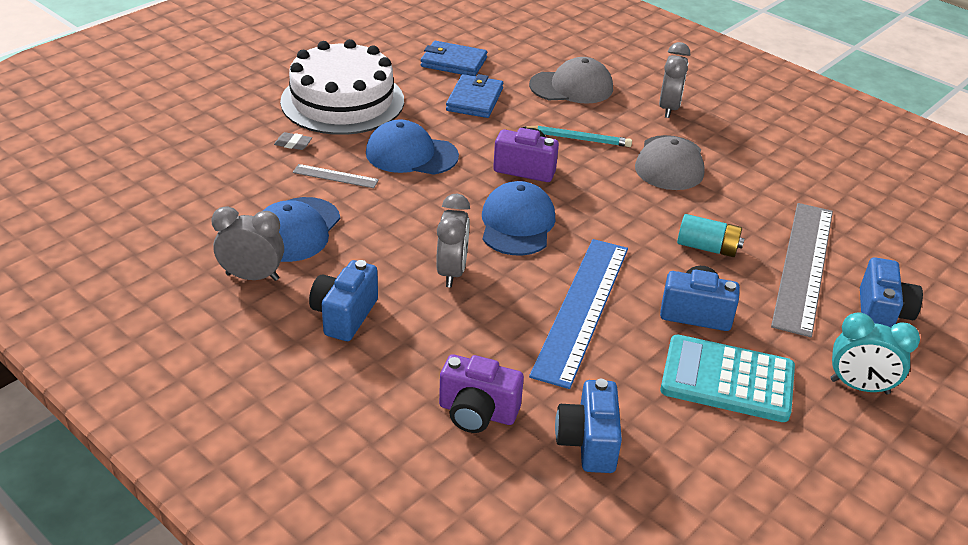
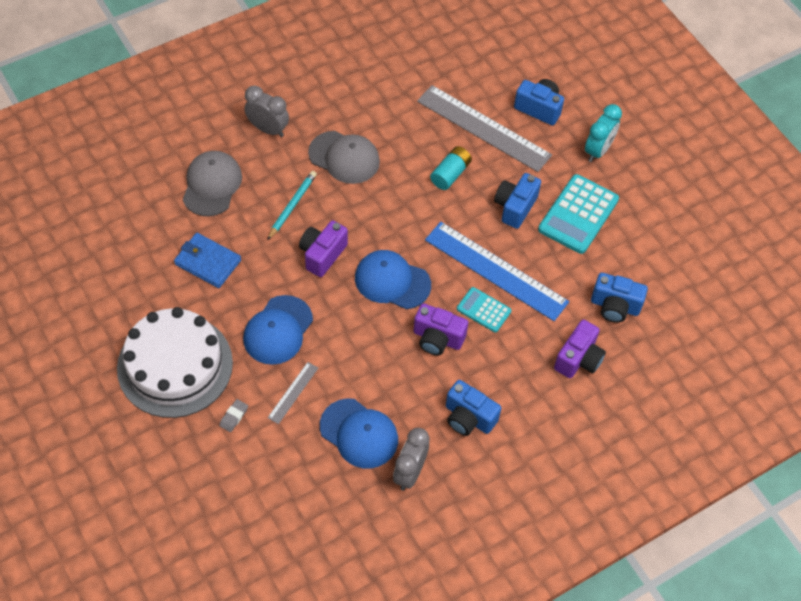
camera: 75 degrees left, 20 degrees up
blue wallet [421,41,487,76] -> none
grey clock [436,193,470,287] -> purple camera [414,303,468,355]
none -> turquoise calculator [457,287,512,332]

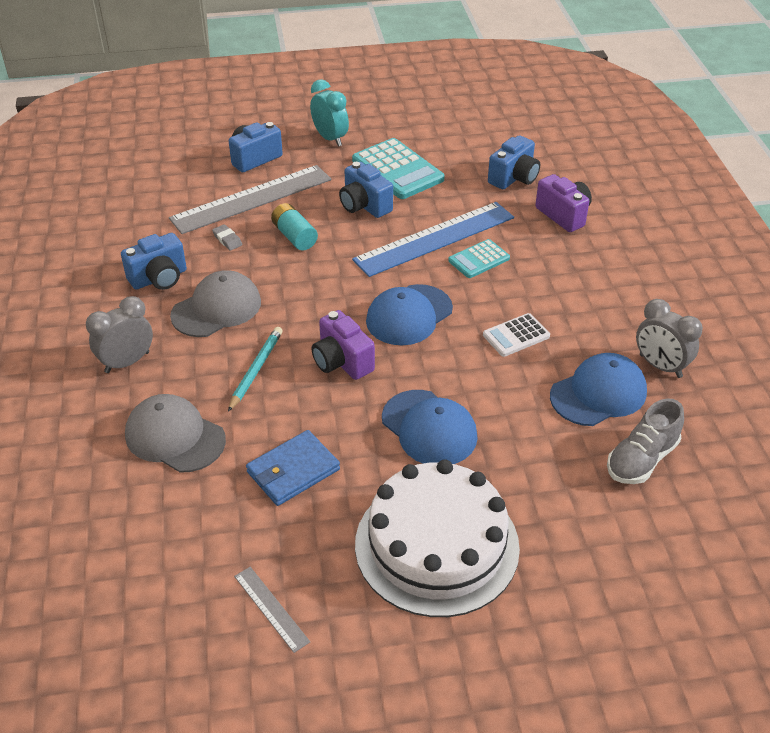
camera: 65 degrees left, 15 degrees down
grey eraser [219,399,248,432] -> grey eraser moved to [212,224,242,251]
turquoise pencil [267,171,317,240] -> turquoise pencil turned 60 degrees clockwise [228,327,283,412]
grey ruler [268,362,318,424] -> grey ruler moved to [234,567,310,653]
purple camera [414,303,468,355] -> none
blue camera [446,380,501,436] -> blue camera moved to [121,233,187,290]
none -> white calculator [483,313,550,357]
none -> grey shoe [607,399,684,484]

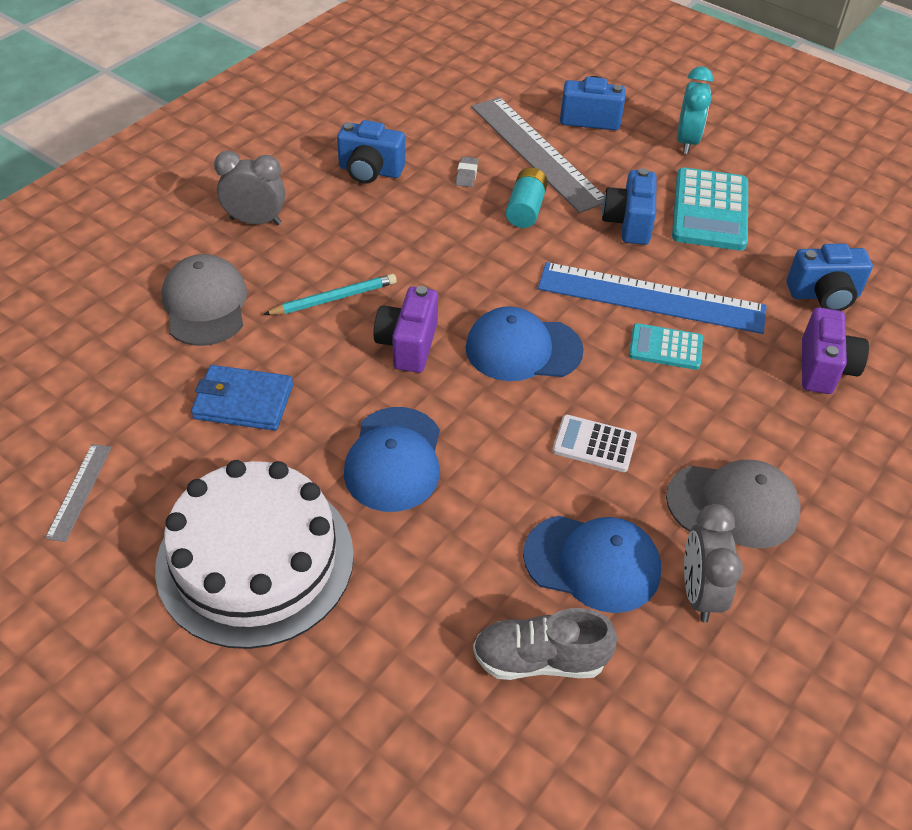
camera: 45 degrees right, 5 degrees up
grey ruler [169,165,331,234] -> grey ruler turned 45 degrees clockwise [471,97,604,213]
grey cap [170,270,261,337] -> grey cap moved to [666,460,801,548]

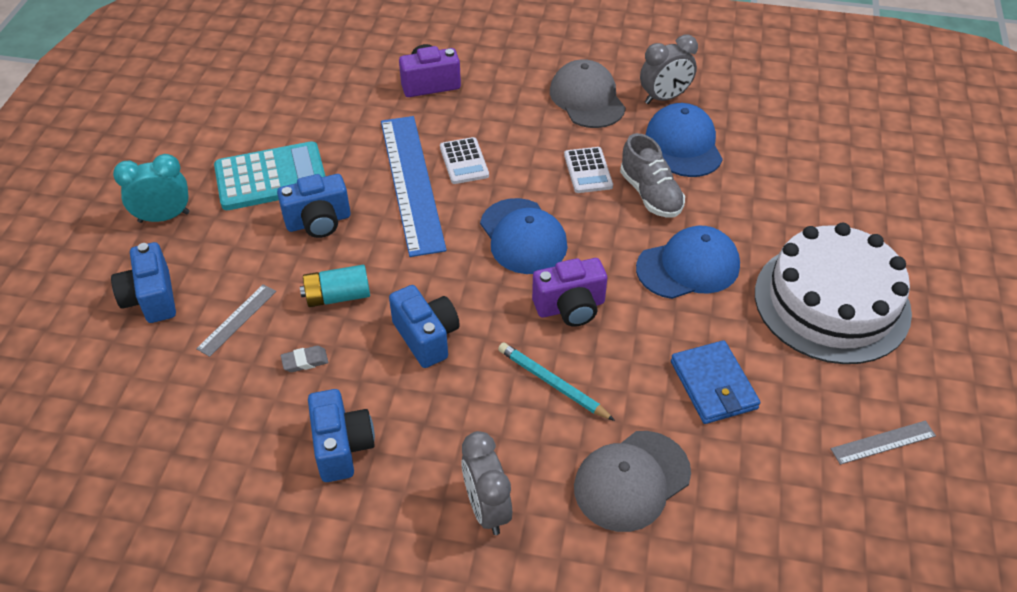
camera: 115 degrees left, 0 degrees up
grey ruler [471,97,604,213] -> grey ruler [196,284,276,357], size x0.44
grey shoe [473,608,617,680] -> grey shoe moved to [620,133,685,218]
turquoise calculator [629,323,703,370] -> white calculator [440,137,489,184]
blue camera [787,243,873,311] -> blue camera moved to [389,285,460,368]

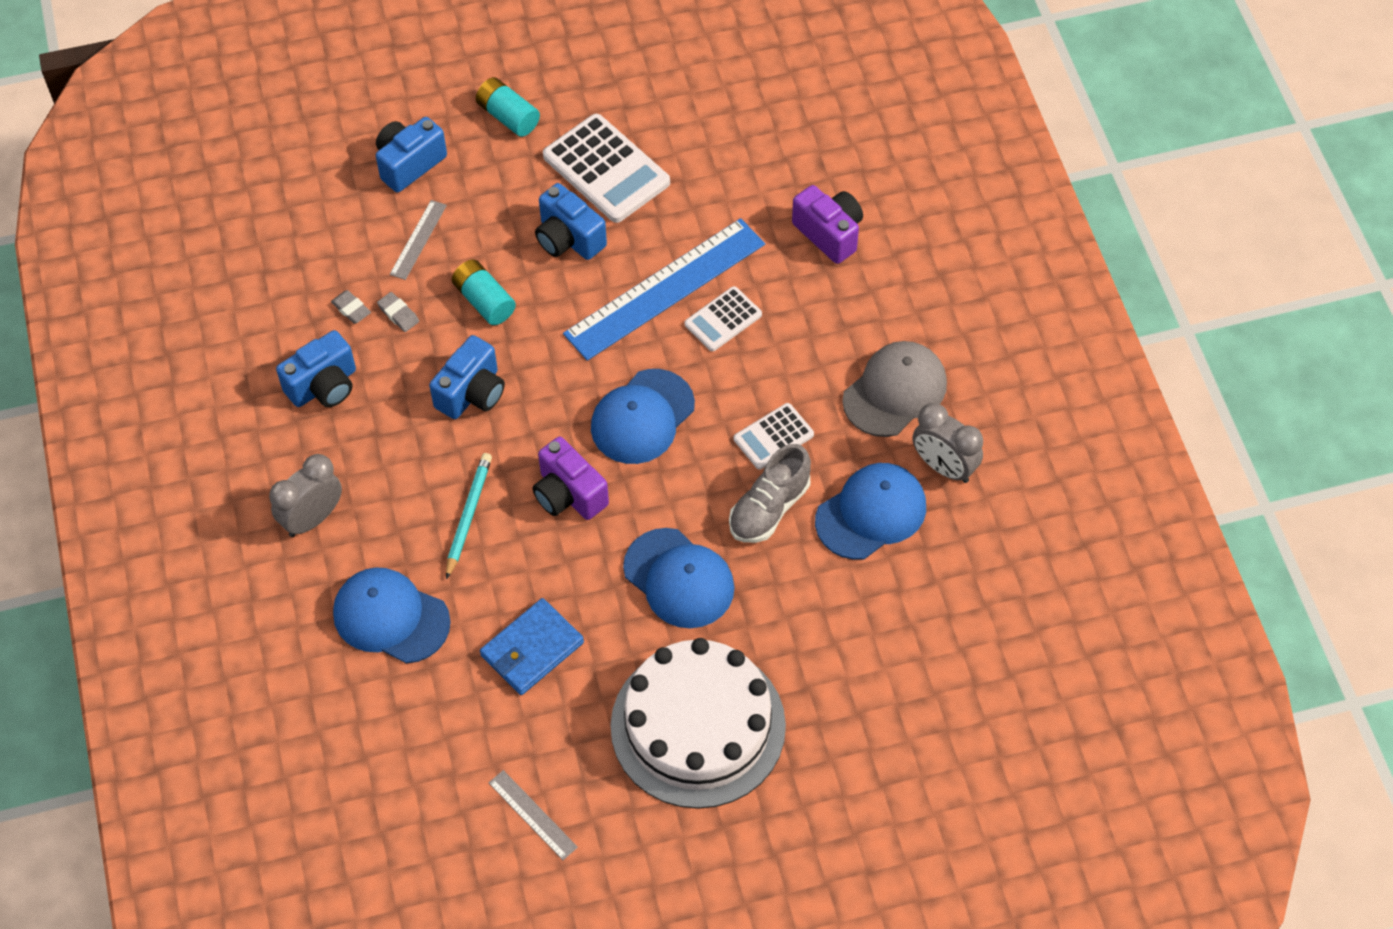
camera: 65 degrees right, 10 degrees up
turquoise clock [113,154,189,223] -> turquoise battery [476,77,540,137]
grey ruler [196,284,276,357] -> grey ruler turned 75 degrees counterclockwise [390,200,447,280]
turquoise calculator [214,141,325,210] -> white calculator [543,114,670,223]
grey cap [574,431,691,532] -> blue cap [333,567,451,664]
none -> grey eraser [331,290,371,324]

